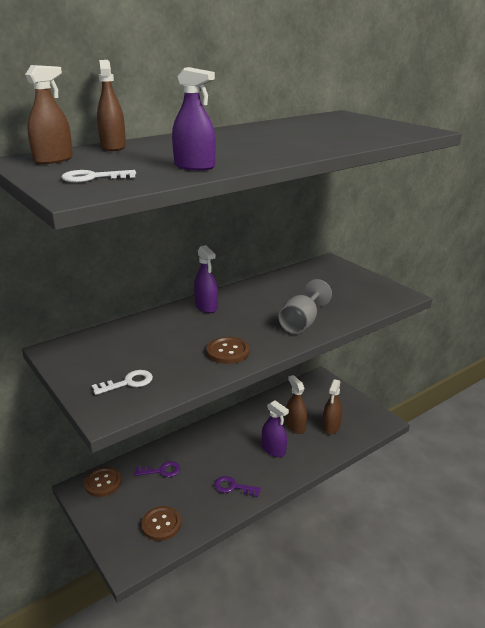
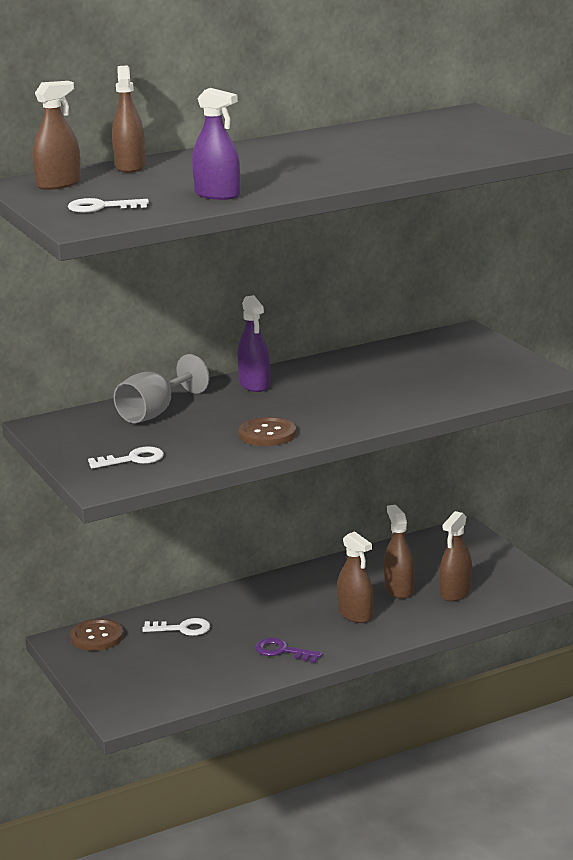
camera: 10 degrees right, 5 degrees down
purple key [134,461,181,477] -> white key [142,618,210,636]
brown button [141,506,181,541] -> none
purple spray bottle [262,400,289,457] -> brown spray bottle [337,531,373,623]
grey goblet [278,279,332,334] -> grey goblet moved to [114,354,209,423]

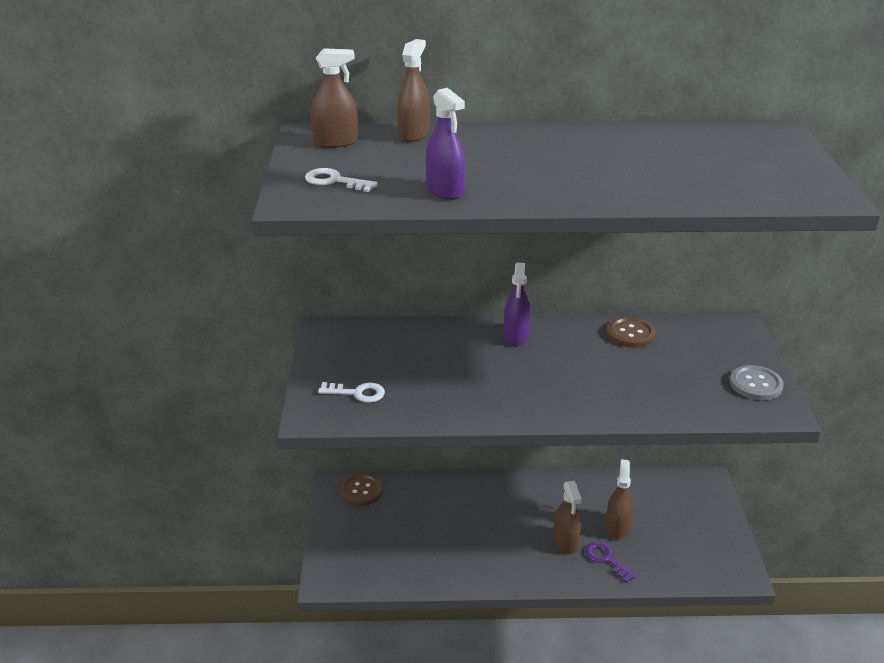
camera: 25 degrees right, 10 degrees up
grey goblet [114,354,209,423] -> none
white key [142,618,210,636] -> none
brown button [239,417,296,446] -> brown button moved to [607,317,655,348]
purple key [255,638,322,663] -> purple key moved to [585,542,637,583]
brown spray bottle [440,511,472,602] -> none
none -> grey button [730,365,784,400]

